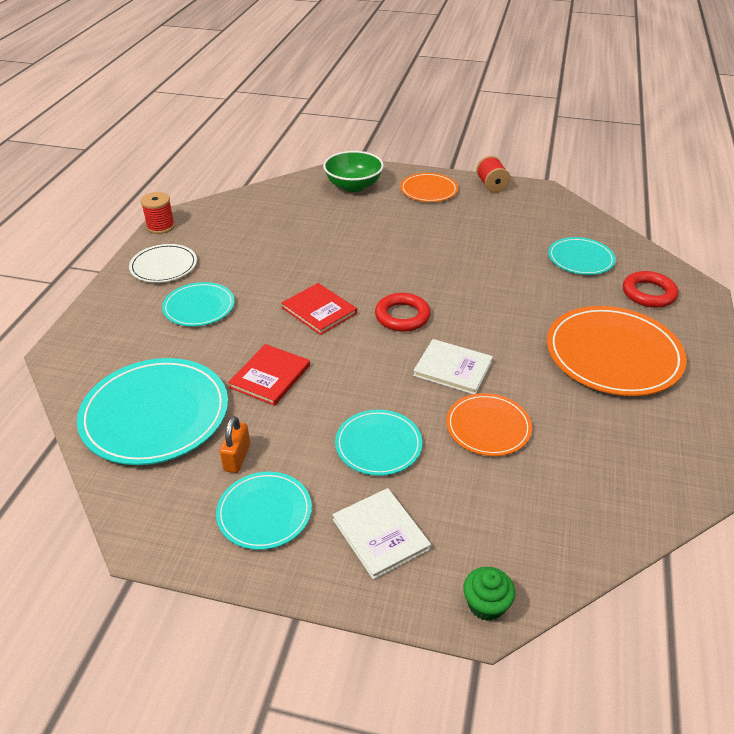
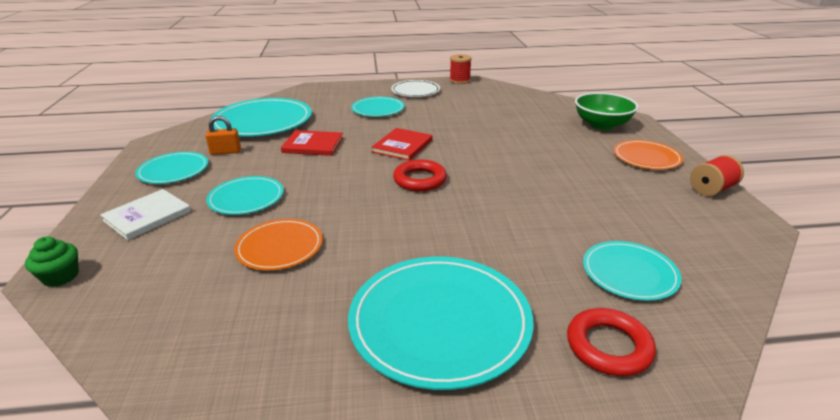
camera: 70 degrees right, 10 degrees down
white book [413,339,493,394] -> none
orange plate [547,306,687,396] -> turquoise plate [348,257,533,390]

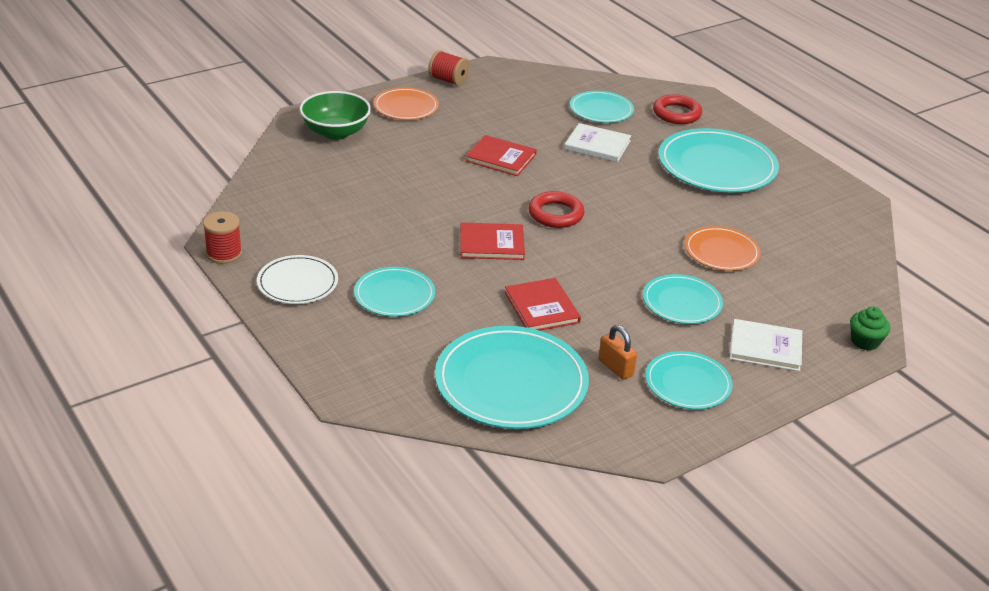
camera: 120 degrees left, 5 degrees up
none -> red book [465,135,537,176]
none -> white book [564,123,631,162]

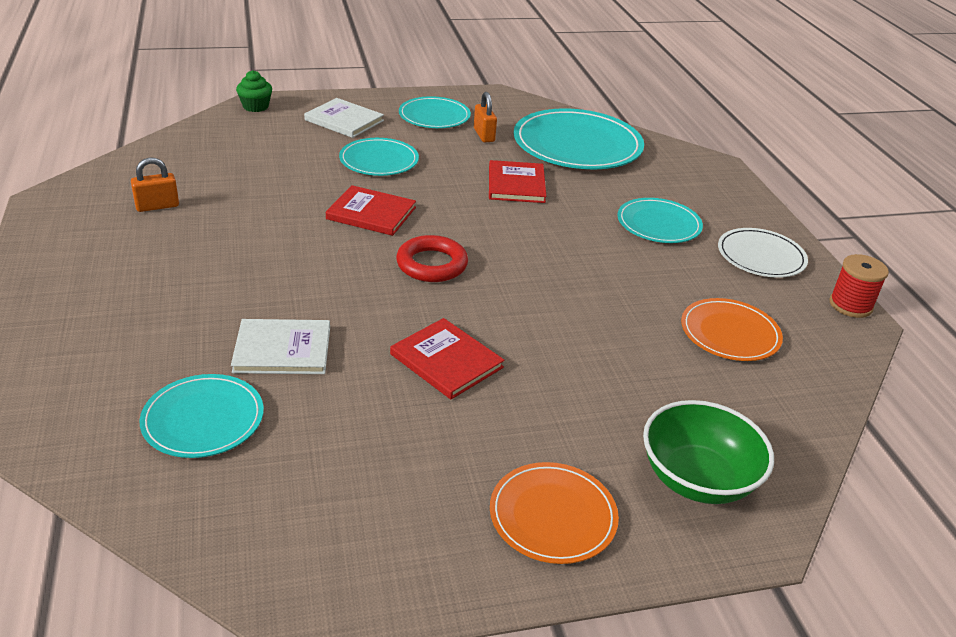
camera: 160 degrees left, 0 degrees up
red spool [428,50,470,86] -> none
red book [460,222,525,260] -> red book moved to [326,185,416,236]
white book [564,123,631,162] -> white book turned 45 degrees counterclockwise [231,319,330,374]
red ring [653,94,702,124] -> none
turquoise plate [658,128,779,193] -> none
orange plate [685,226,761,271] -> orange plate moved to [681,298,783,361]
none -> orange padlock [131,157,179,212]

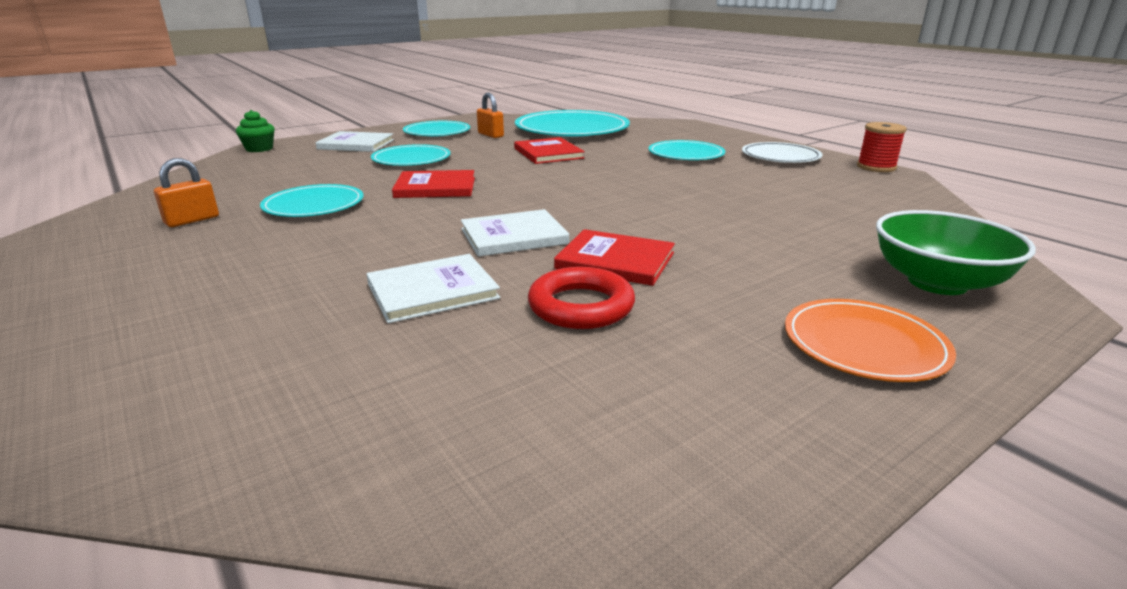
camera: 20 degrees left, 10 degrees down
turquoise plate [140,374,264,458] -> turquoise plate moved to [260,184,364,217]
red ring [396,235,468,282] -> red ring moved to [528,267,635,329]
orange plate [681,298,783,361] -> none
none -> white book [461,209,569,257]

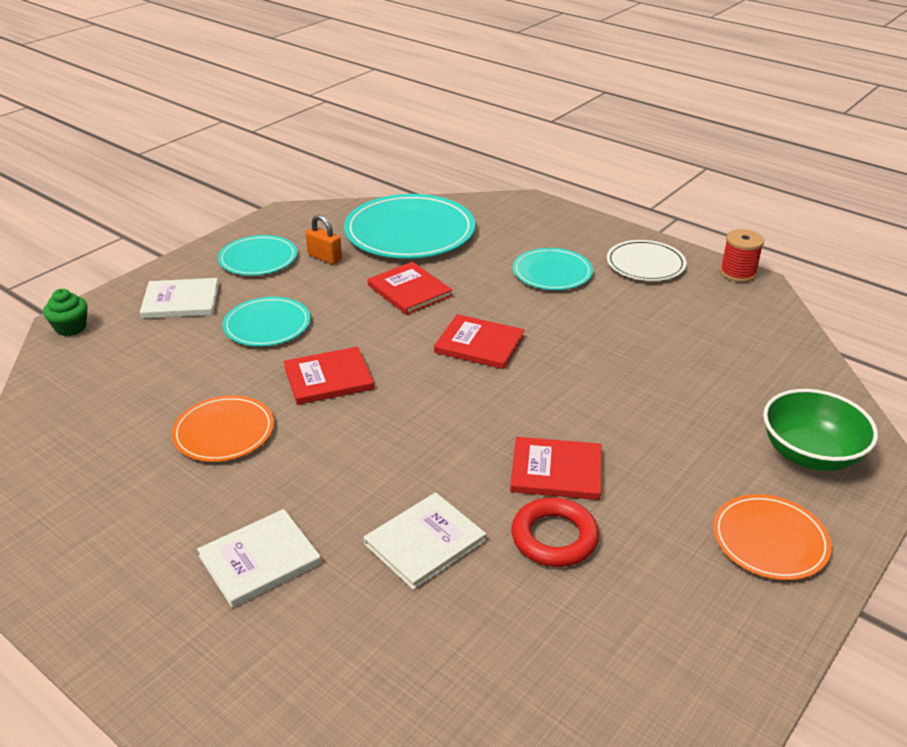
camera: 15 degrees left, 10 degrees up
orange padlock [154,158,219,227] -> none
turquoise plate [260,184,364,217] -> orange plate [171,395,274,462]
white book [461,209,569,257] -> white book moved to [197,509,321,608]
none -> red book [434,314,524,369]

